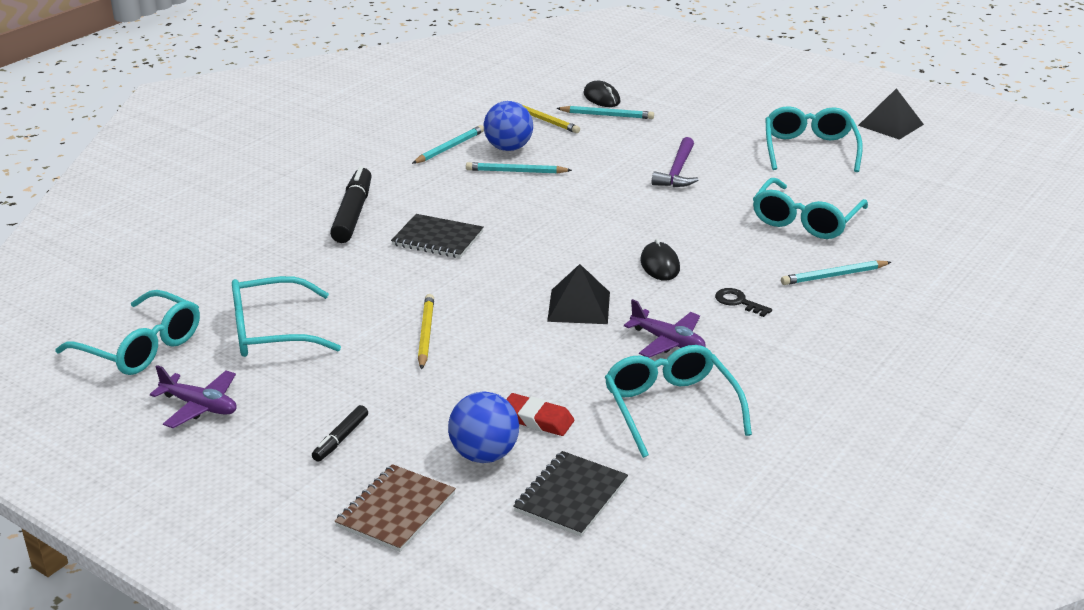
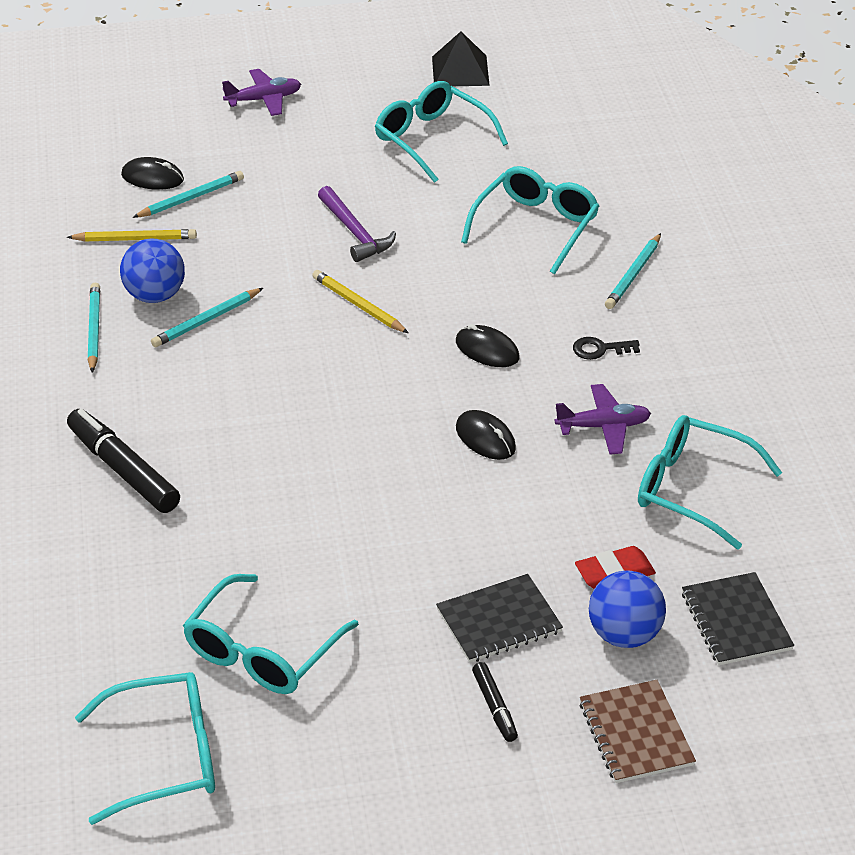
camera: 45 degrees left, 10 degrees up
purple plane [150,365,237,428] -> purple plane moved to [222,69,301,116]
black notebook [391,214,484,258] -> black notebook moved to [436,574,563,663]
yellow pencil [418,294,434,370] -> yellow pencil moved to [312,270,408,333]
black pyramid [547,264,610,324] -> black mouse [456,410,516,460]
turquoise glasses [753,178,868,239] -> turquoise glasses turned 135 degrees counterclockwise [461,166,599,274]

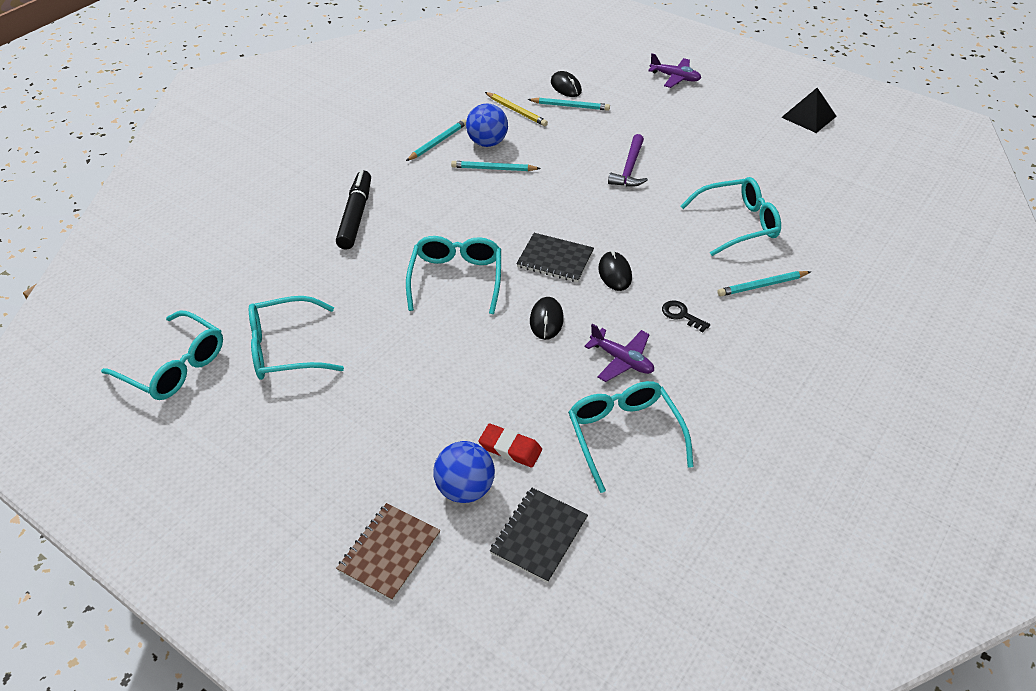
camera: 45 degrees right, 5 degrees up
yellow pencil [312,270,408,333] -> none
turquoise glasses [375,81,508,183] -> turquoise glasses moved to [406,236,501,314]
black notebook [436,574,563,663] -> black notebook moved to [516,233,594,282]
black marker [472,662,518,742] -> none

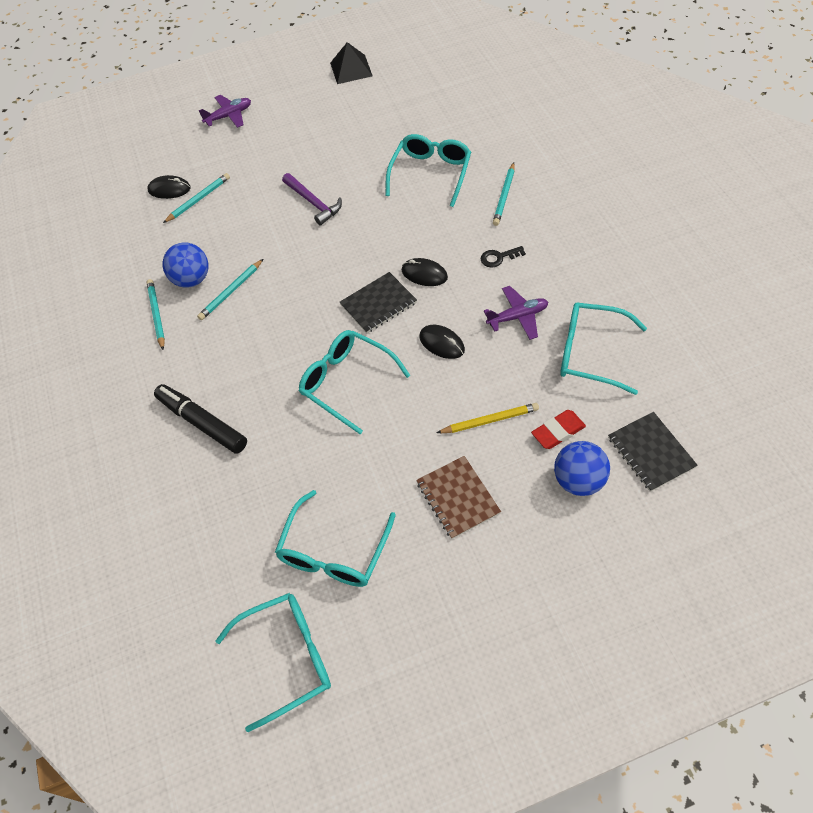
camera: 50 degrees left, 10 degrees up
brown notebook [336,503,440,601] -> brown notebook moved to [416,456,501,539]
yellow pencil [485,92,548,126] -> yellow pencil moved to [437,403,539,433]

